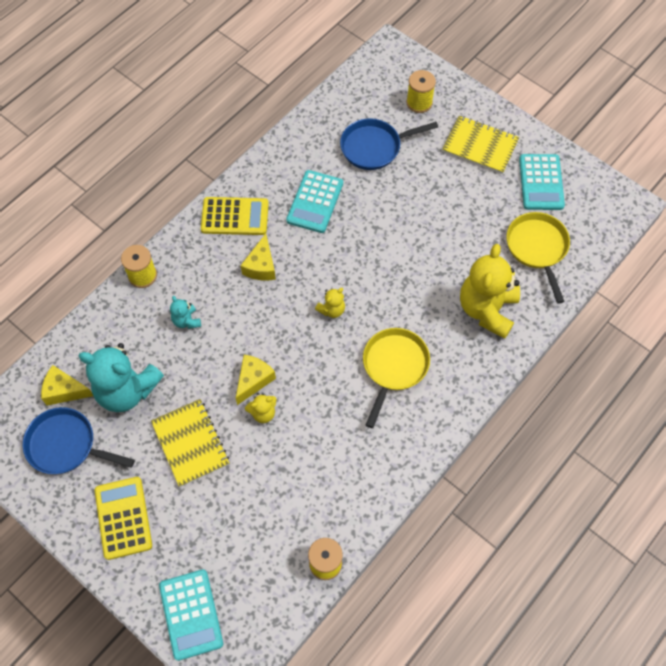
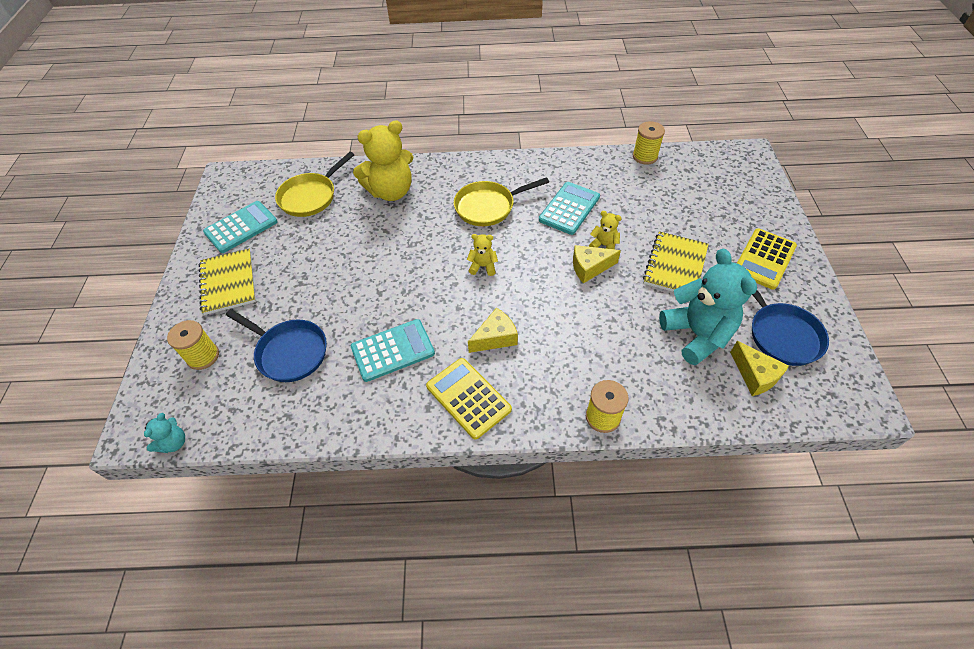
camera: 130 degrees left, 10 degrees down
turquoise calculator [159,569,223,661] -> turquoise calculator moved to [539,182,600,235]
turquoise teddy bear [170,296,201,329] -> turquoise teddy bear moved to [144,413,185,453]

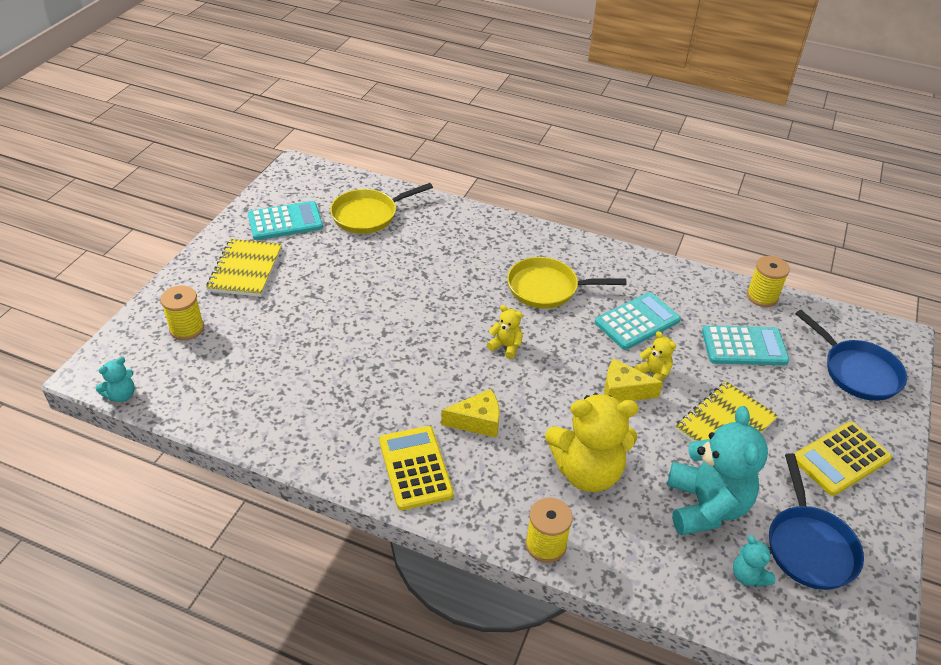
camera: 20 degrees right, 10 degrees down
blue pan [226,309,327,382] -> blue pan moved to [795,310,907,401]
turquoise calculator [351,319,435,382] -> turquoise calculator moved to [702,325,790,365]
yellow teddy bear [353,120,413,201] -> yellow teddy bear moved to [545,393,639,492]
yellow cheese [730,341,789,396] -> turquoise teddy bear [733,535,775,587]

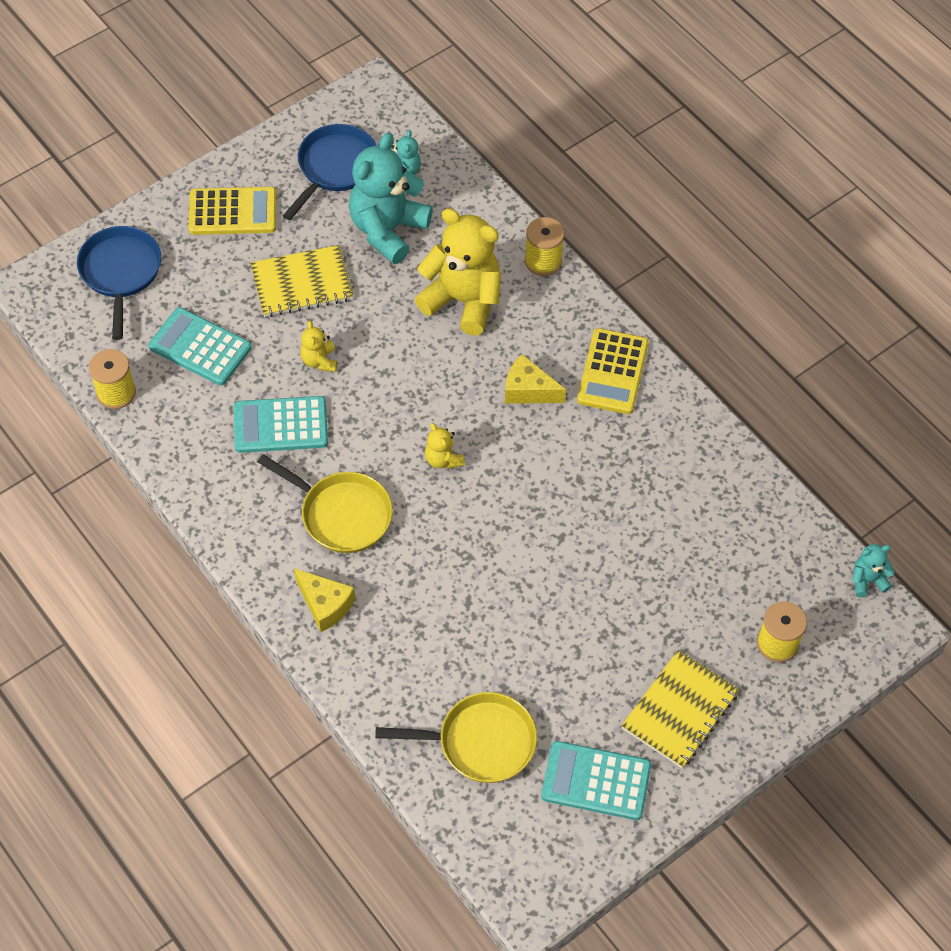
camera: 150 degrees left, 15 degrees up
yellow cheese [604,359,663,402] -> yellow cheese moved to [294,568,355,632]

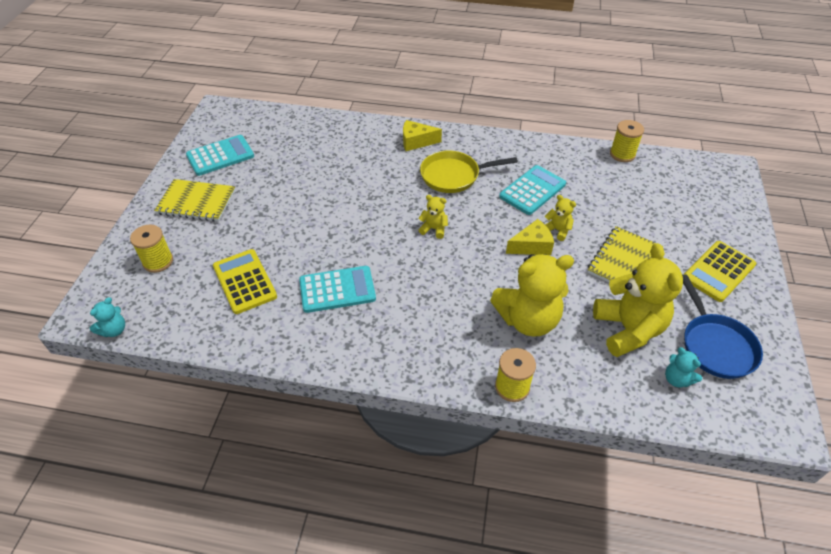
camera: 140 degrees right, 10 degrees down
blue pan [77,226,161,340] -> none
turquoise calculator [148,307,251,385] -> turquoise calculator moved to [299,266,376,313]
turquoise teddy bear [349,132,433,264] -> yellow teddy bear [593,243,683,357]
yellow pan [375,692,537,783] -> none
yellow cheese [505,354,566,404] -> yellow cheese moved to [506,219,554,255]
yellow calculator [577,328,649,414] -> yellow calculator moved to [213,249,277,314]
yellow notebook [621,650,739,769] -> yellow notebook turned 75 degrees counterclockwise [154,179,235,222]

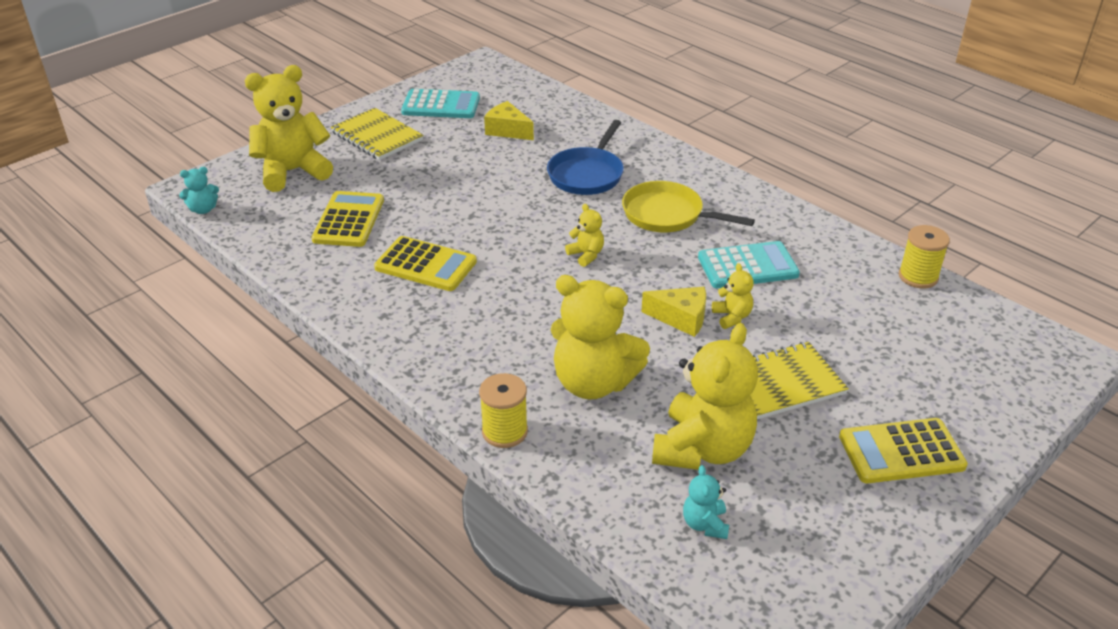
camera: 35 degrees right, 10 degrees down
yellow spool [130,225,173,273] -> yellow teddy bear [244,65,333,192]
turquoise calculator [299,266,376,313] -> yellow calculator [374,236,477,291]
yellow cheese [403,120,442,151] -> yellow cheese moved to [484,101,534,140]
blue pan [682,274,763,379] -> blue pan moved to [547,120,624,195]

